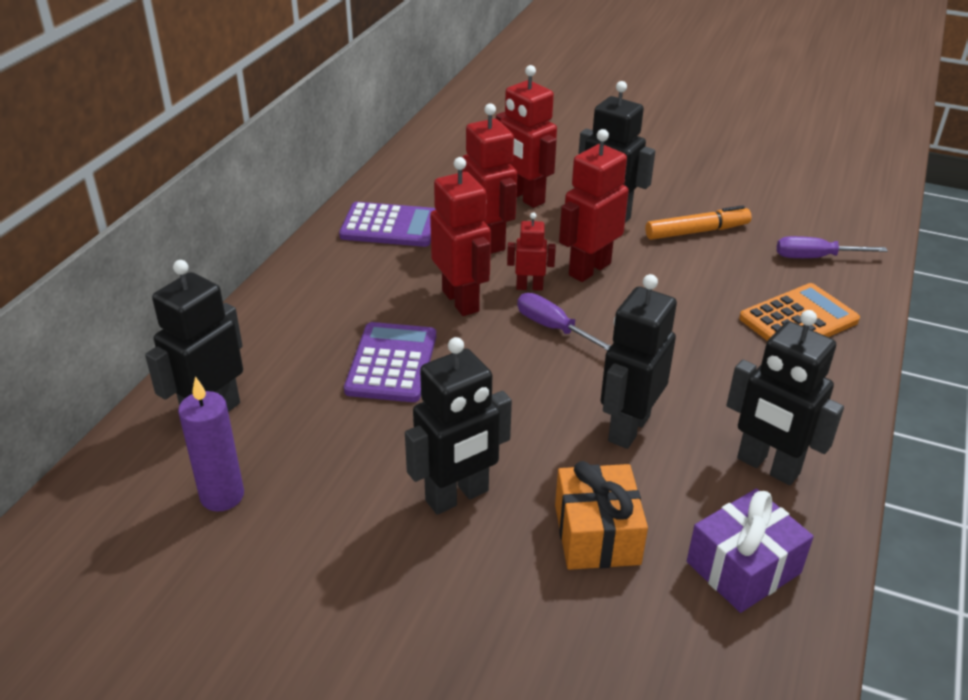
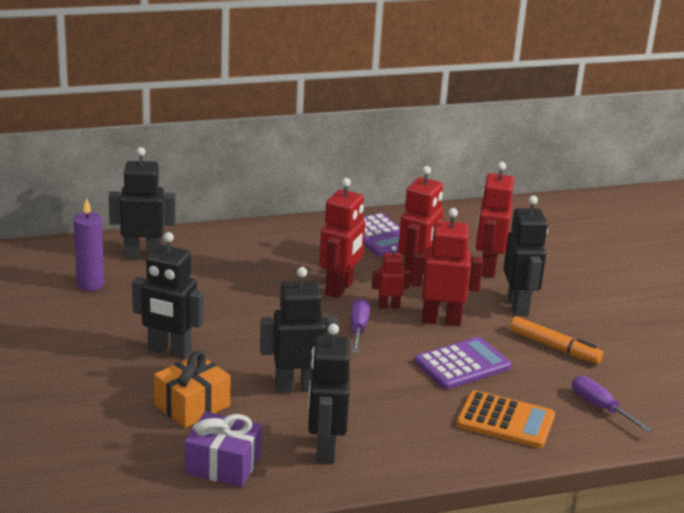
camera: 50 degrees right, 10 degrees down
purple calculator [344,322,436,402] -> purple calculator moved to [414,337,512,389]
red robot [507,213,556,291] -> red robot turned 60 degrees counterclockwise [372,246,410,308]

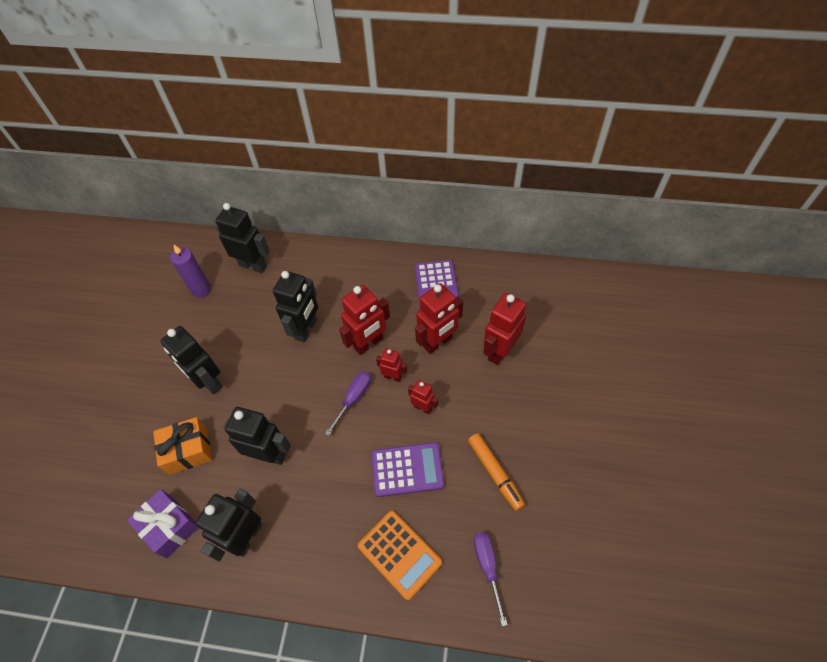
camera: 30 degrees right, 30 degrees up
red robot [411,208,483,326] -> red robot [408,380,438,414], size x0.55
black robot [503,196,548,316] -> black robot moved to [273,271,318,342]

